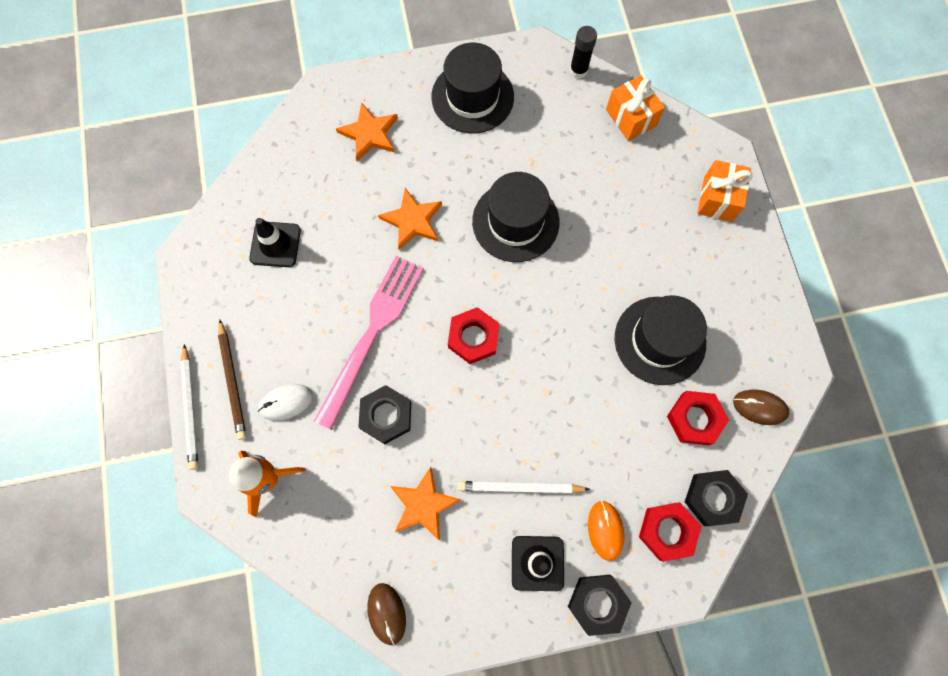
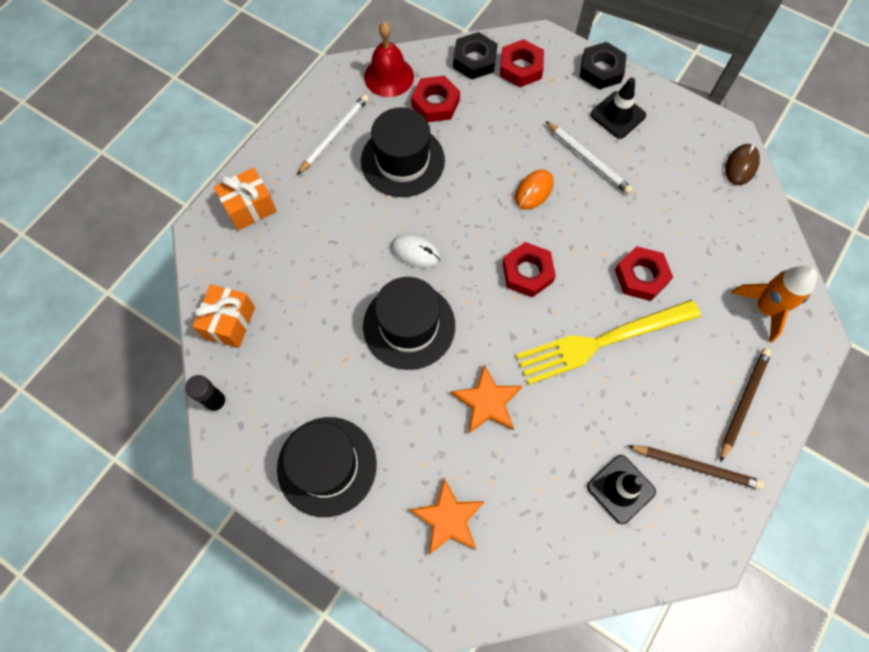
camera: 135 degrees left, 5 degrees down
white pencil [180,344,199,470] -> white pencil moved to [297,94,369,175]
white mouse [258,384,313,421] -> white mouse moved to [391,234,441,268]
pink fork [314,256,424,430] -> yellow fork [516,300,701,385]
black nut [358,385,411,444] -> red nut [615,246,673,301]
orange star [390,467,461,541] -> none
orange mouse [588,501,625,561] -> orange mouse moved to [515,169,553,210]
brown mouse [733,390,789,425] -> red bell [364,22,414,97]
none -> brown pencil [627,445,764,490]

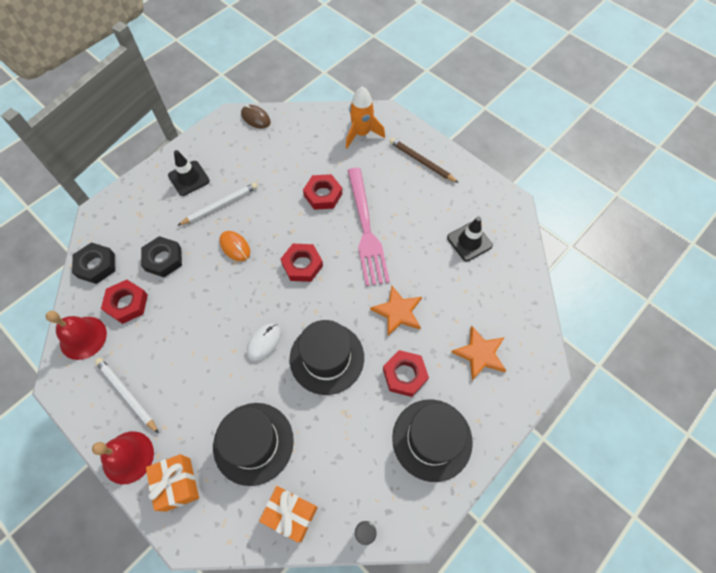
camera: 80 degrees left, 5 degrees down
black hat [361,107,445,197] -> black hat moved to [213,403,294,486]
red nut [500,39,544,87] -> red nut moved to [383,350,429,397]
yellow fork [516,300,701,385] -> pink fork [347,168,390,286]
black nut [580,42,627,90] -> black nut moved to [141,236,182,277]
brown pencil [627,445,764,490] -> none
none -> red bell [92,431,154,484]

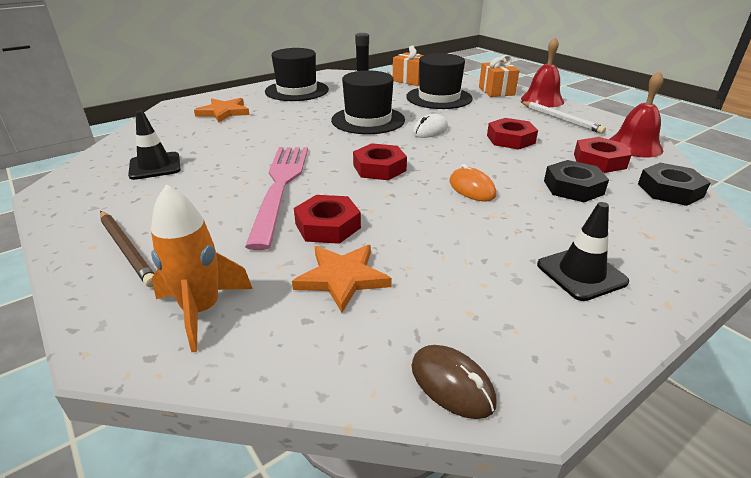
camera: 170 degrees left, 30 degrees down
white pencil [177,183,258,226] -> none
orange star [370,286,422,336] -> orange star moved to [292,245,392,313]
red nut [383,350,429,397] -> red nut moved to [487,118,538,150]

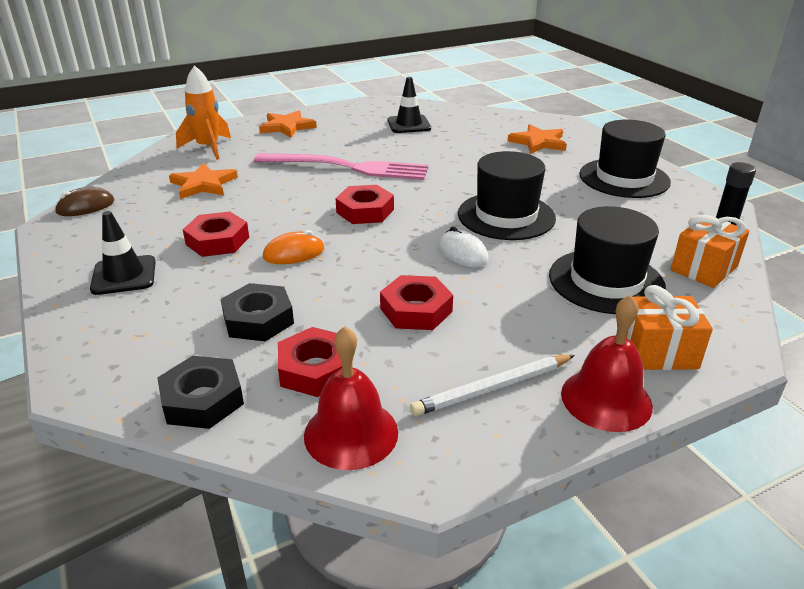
camera: 100 degrees right, 0 degrees up
brown pencil [100,211,154,287] -> orange star [259,110,317,138]
red nut [294,195,361,244] -> red nut moved to [182,211,249,257]

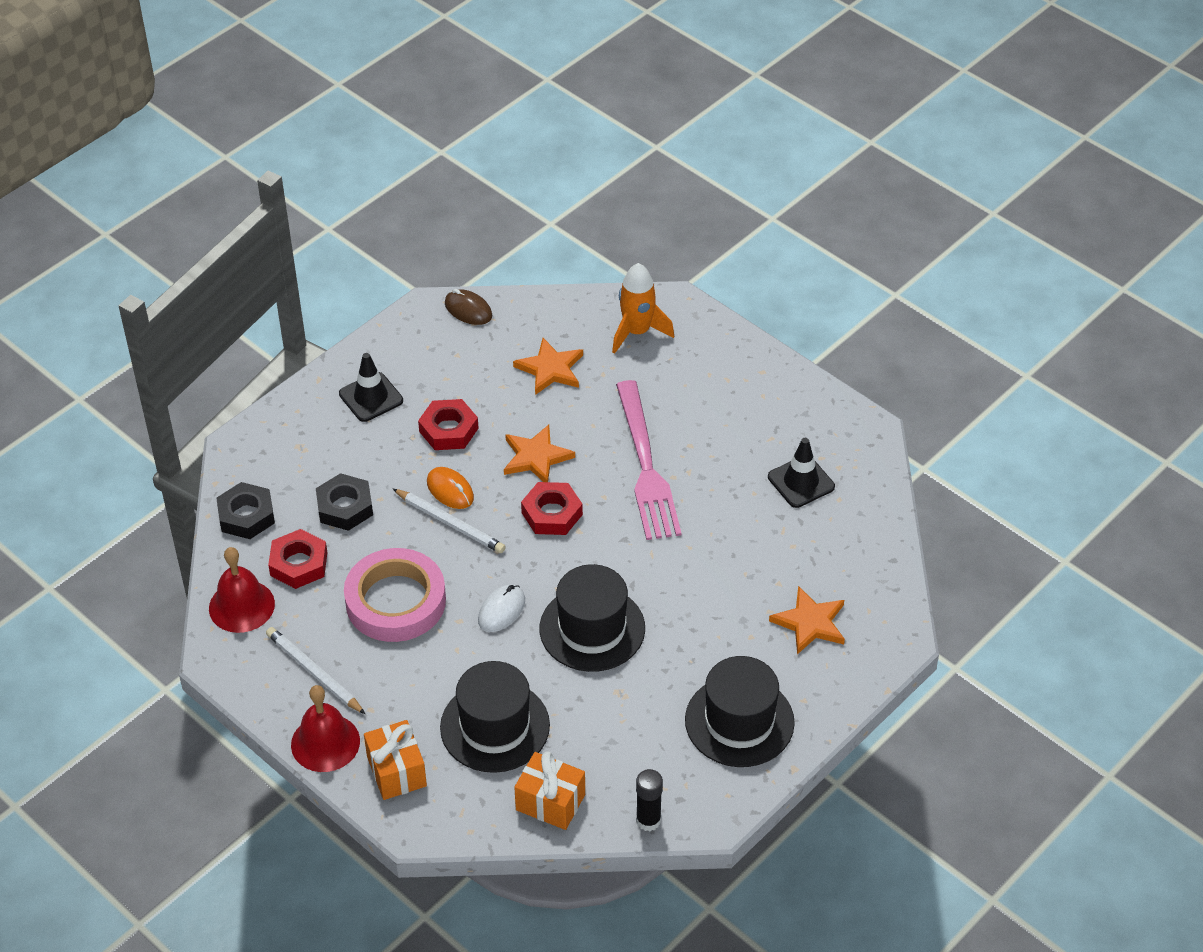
camera: 70 degrees right, 15 degrees up
orange star [259,110,317,138] -> orange star moved to [504,425,575,482]
red nut [380,275,453,330] -> pink tape [344,548,446,642]
none -> white pencil [393,489,506,553]

